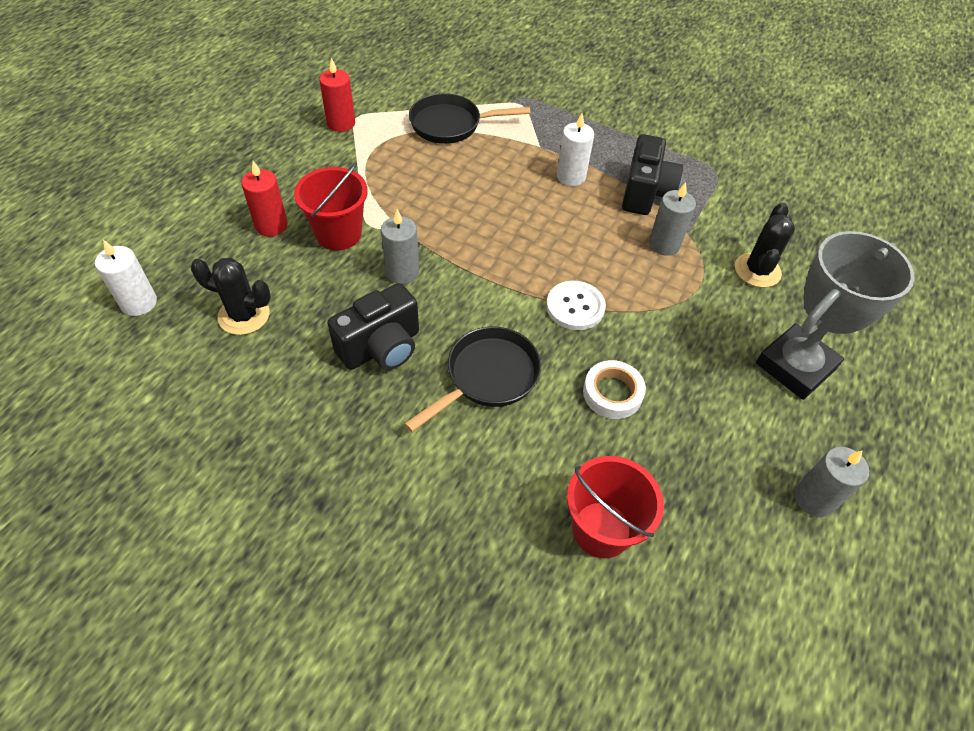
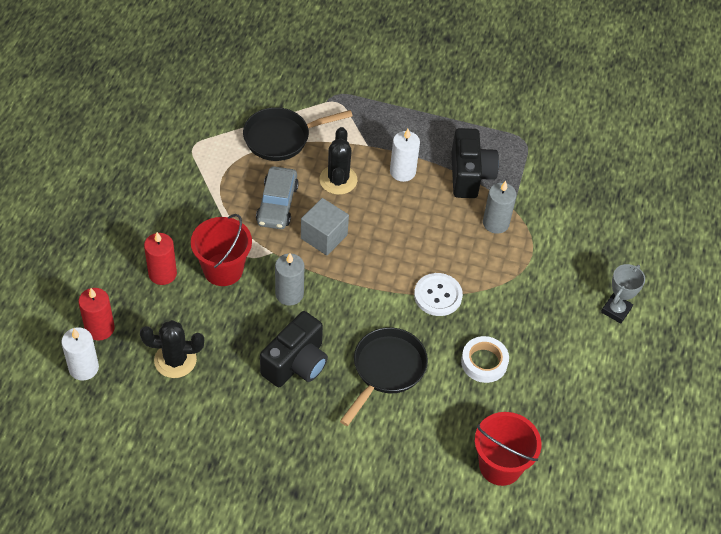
camera: 15 degrees left, 0 degrees up
red candle [319,58,355,132] -> red candle moved to [78,288,115,341]
black cactus [735,203,795,288] -> black cactus moved to [319,127,357,195]
grey trophy [756,231,915,400] -> grey trophy [601,264,645,324], size x0.50
grey candle [794,447,869,517] -> none
none -> grey car [256,166,299,229]
none -> grey cube [301,198,349,255]

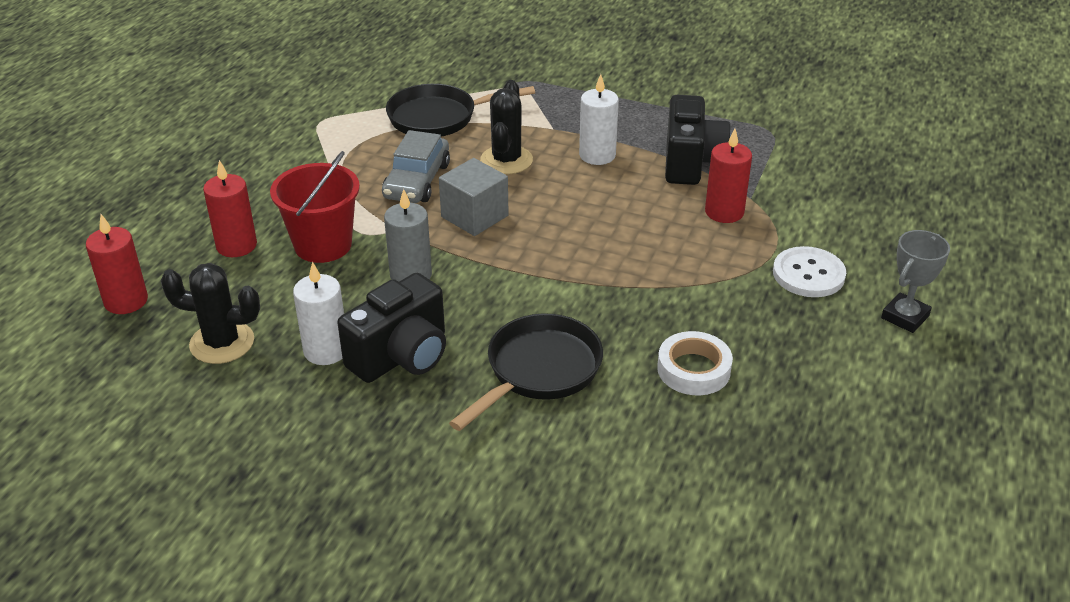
camera: 10 degrees right, 15 degrees down
white candle [61,327,99,381] -> white candle moved to [293,261,344,365]
white button [414,273,463,316] -> white button moved to [773,246,846,297]
red bucket [475,412,541,486] -> none
grey candle [483,181,517,234] -> red candle [705,129,752,223]

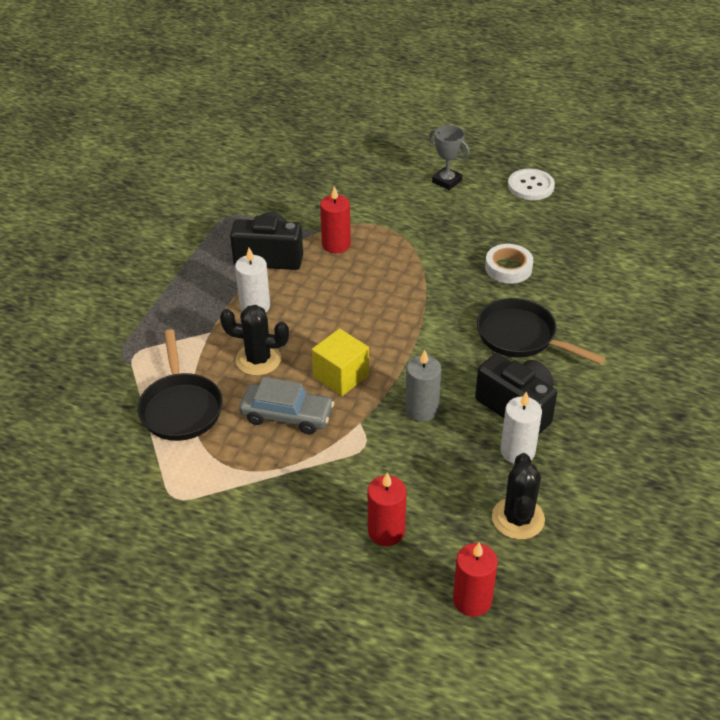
camera: 90 degrees left, 5 degrees up
red bucket [270,151,360,263] -> none
grey cube [439,158,509,236] -> yellow cube [312,328,369,396]
white button [773,246,846,297] -> white button moved to [508,169,555,200]

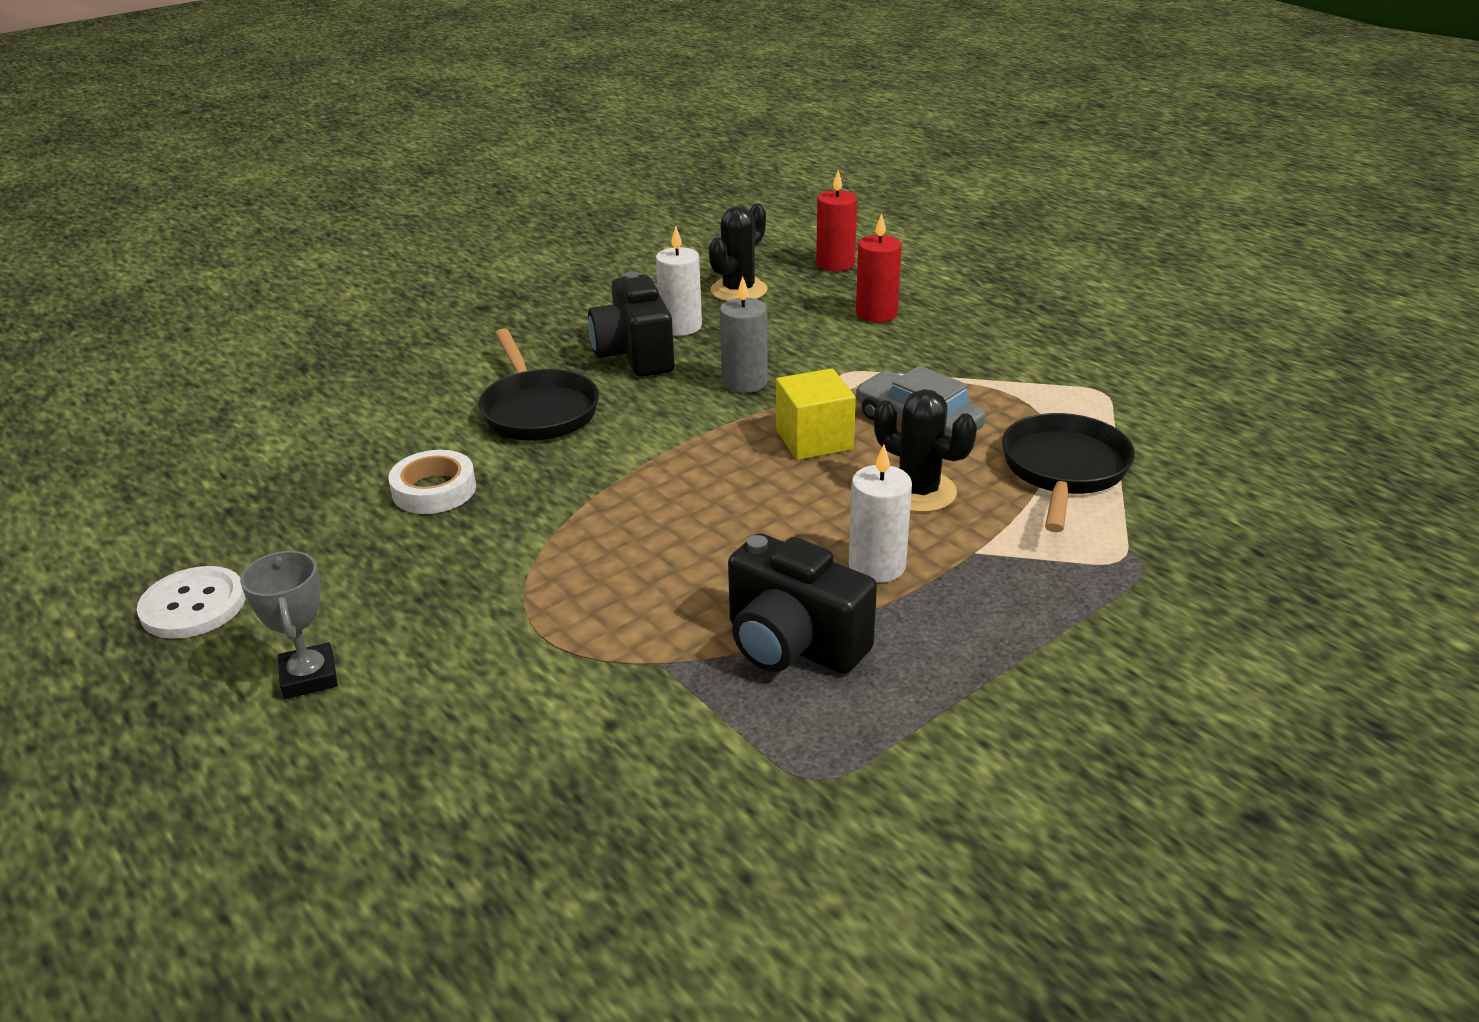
camera: 150 degrees left, 10 degrees down
red candle [320,186,351,253] -> none

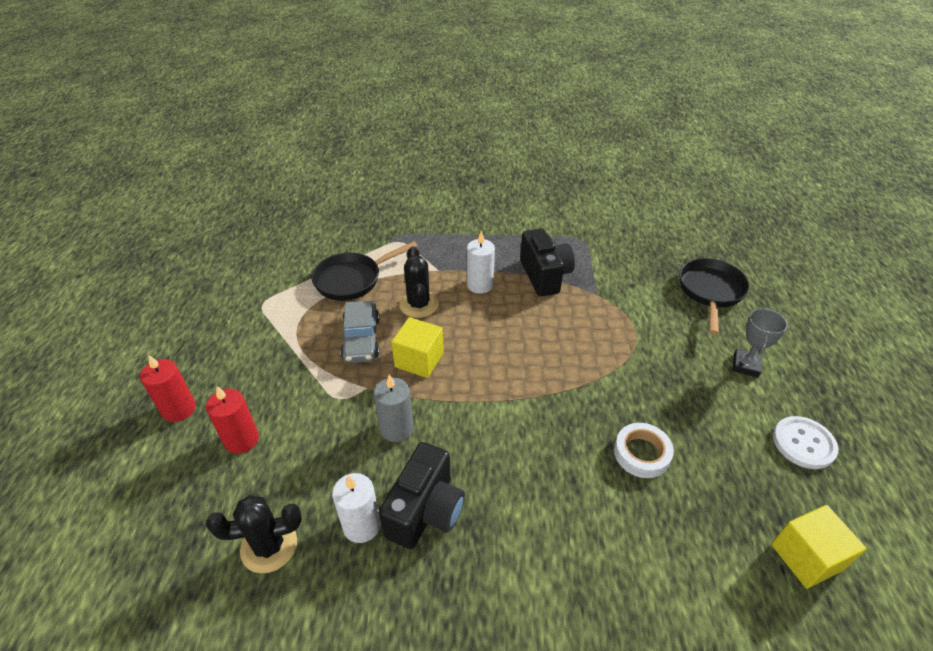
camera: 140 degrees left, 10 degrees up
black pan [479,328,599,441] -> black pan moved to [679,258,750,334]
red candle [816,170,857,271] -> red candle moved to [140,355,196,422]
none -> yellow cube [771,505,867,589]

